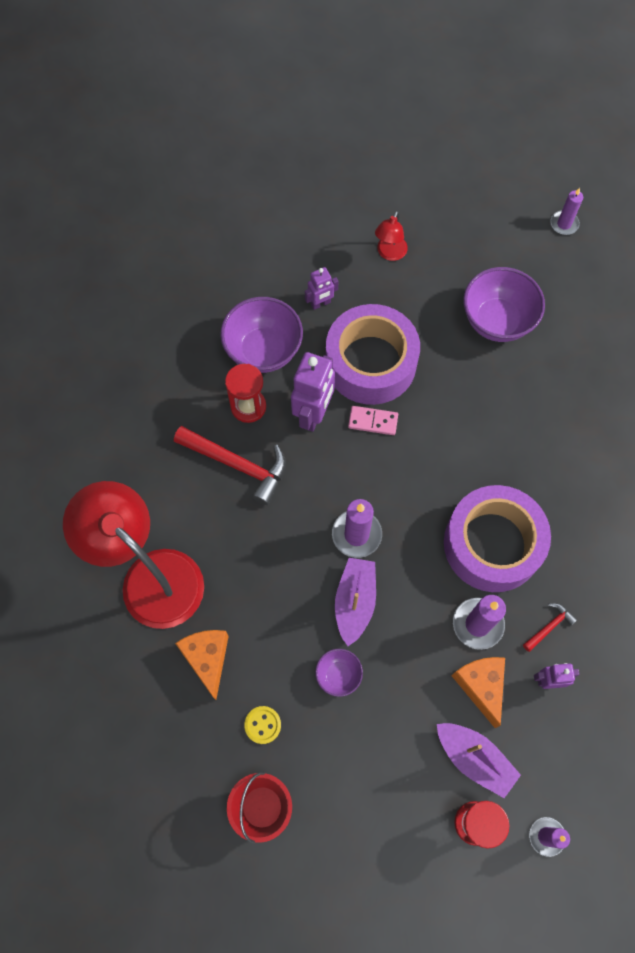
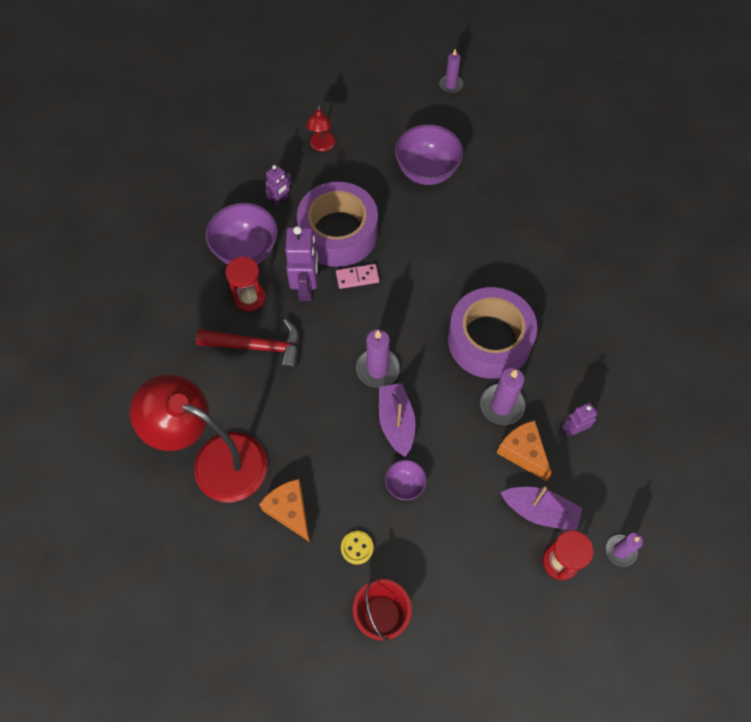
camera: 20 degrees left, 5 degrees down
red hammer [523,603,577,652] -> none

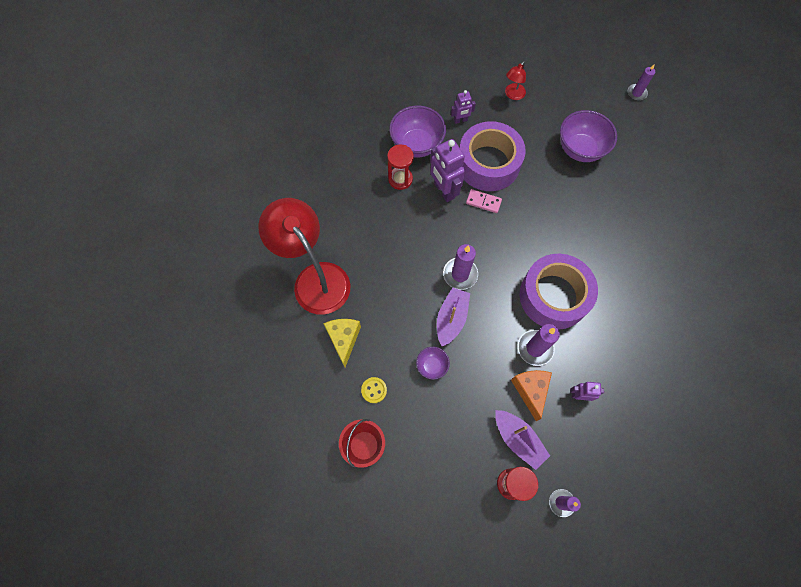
camera: 30 degrees right, 5 degrees up
red hammer [196,319,300,371] -> none
orange cheese [259,479,310,542] -> yellow cheese [323,319,361,367]
purple robot [285,226,318,301] -> purple robot turned 120 degrees clockwise [430,139,465,202]

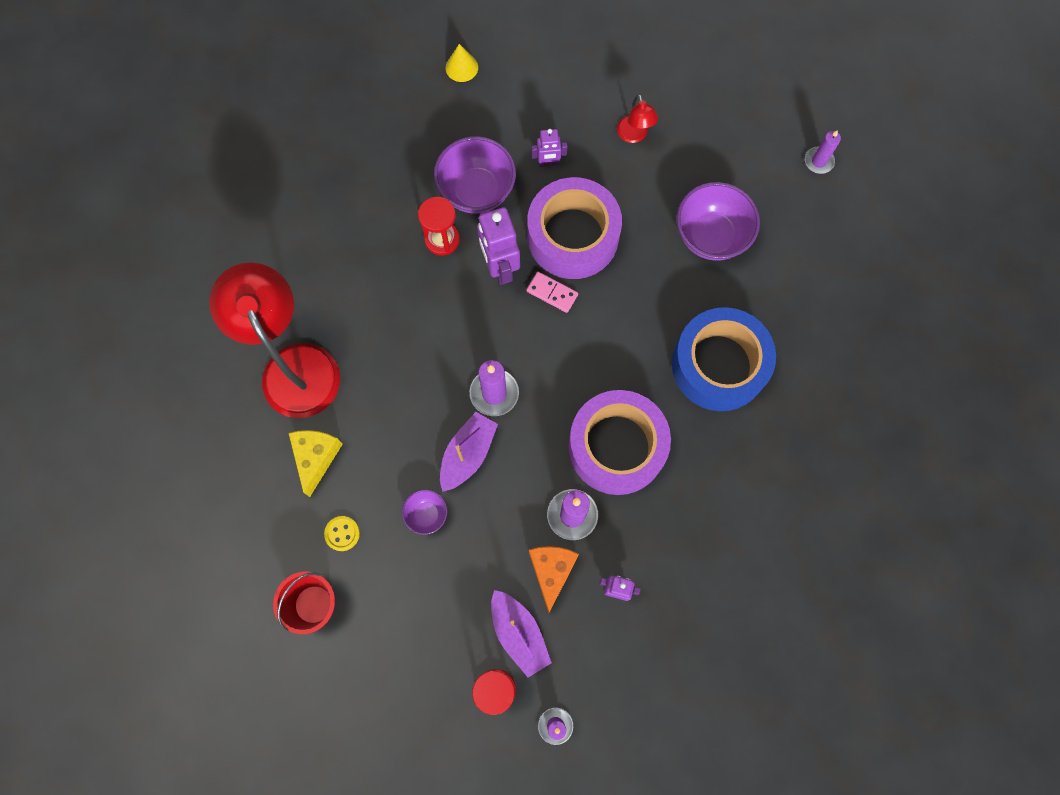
camera: 10 degrees right, 5 degrees up
red lamp [505,61,526,100] -> red lamp turned 60 degrees counterclockwise [617,94,658,143]
none -> yellow cone [446,44,478,82]
none -> blue tape [672,307,776,411]

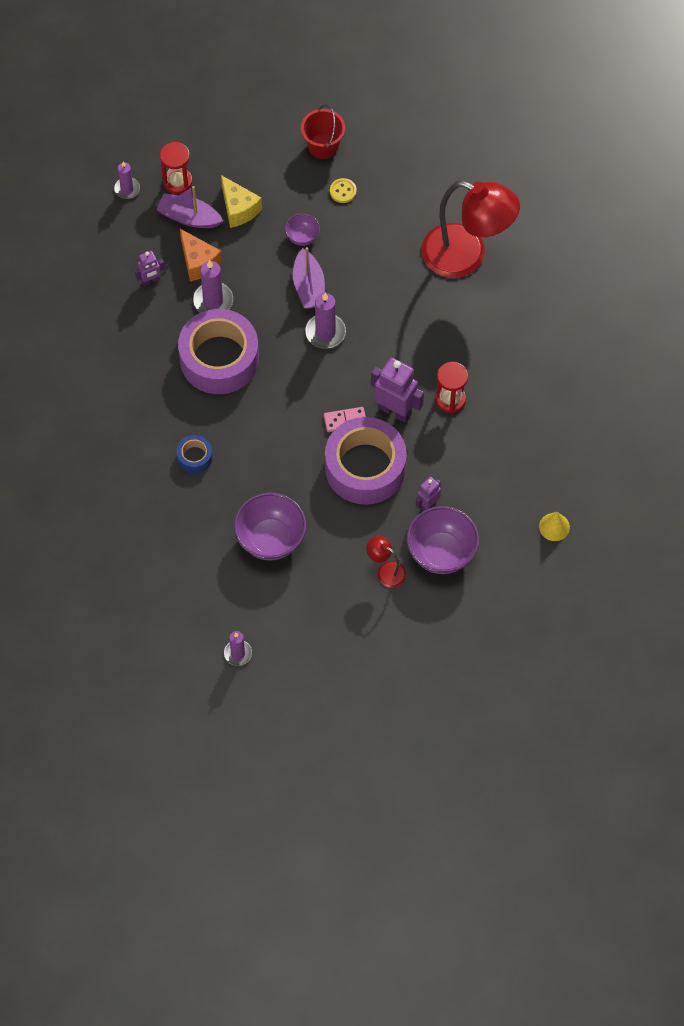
camera: 140 degrees right, 10 degrees down
yellow cheese [289,430,343,497] -> yellow cheese moved to [221,175,262,228]
purple bowl [434,136,516,214] -> purple bowl moved to [406,506,479,574]
blue tape [672,307,776,411] -> blue tape [176,435,213,473], size x0.44

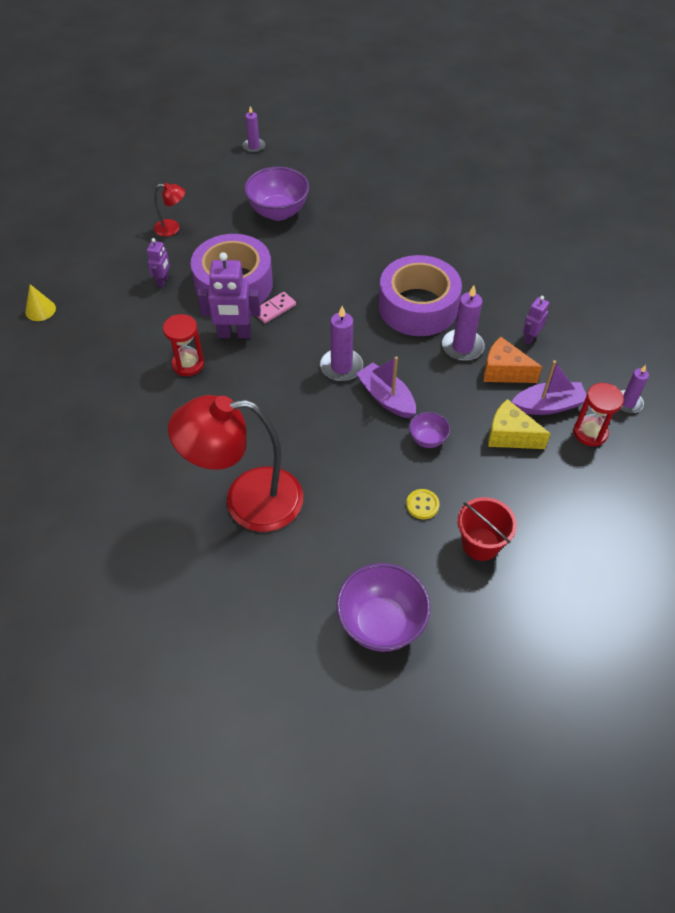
camera: 150 degrees right, 10 degrees down
blue tape [176,435,213,473] -> none
purple bowl [406,506,479,574] -> purple bowl moved to [336,563,431,652]

